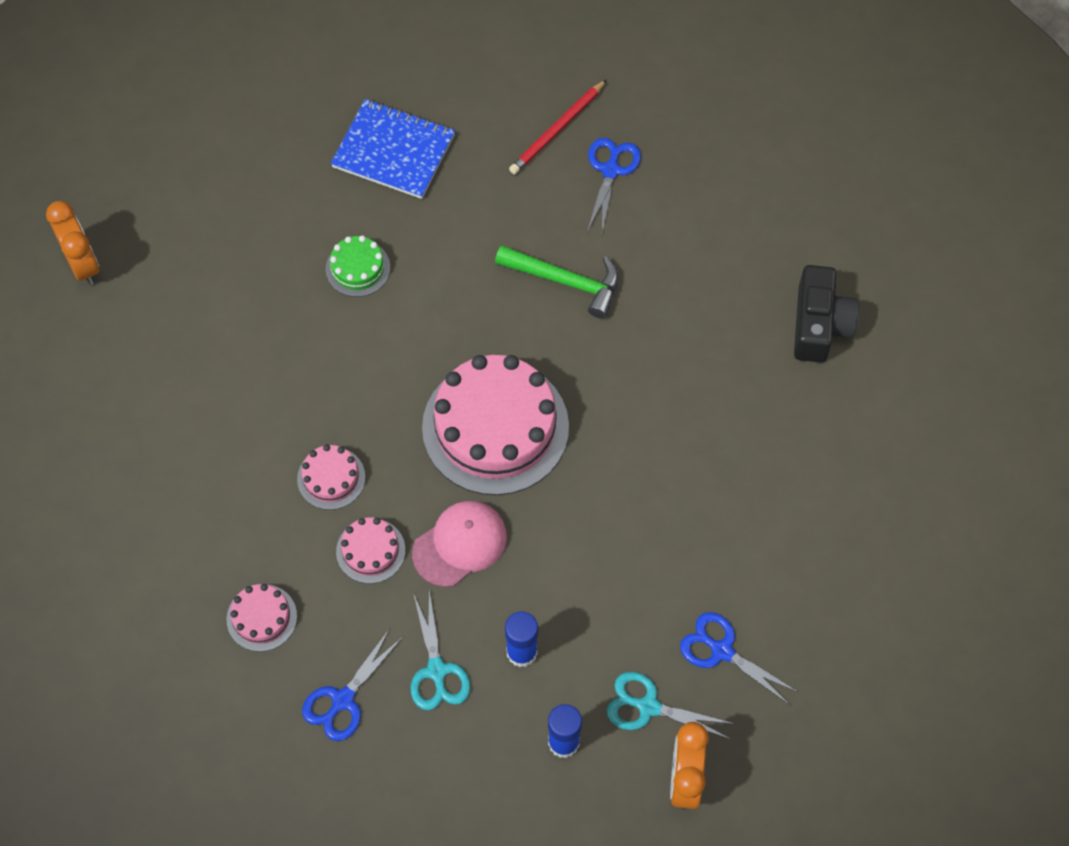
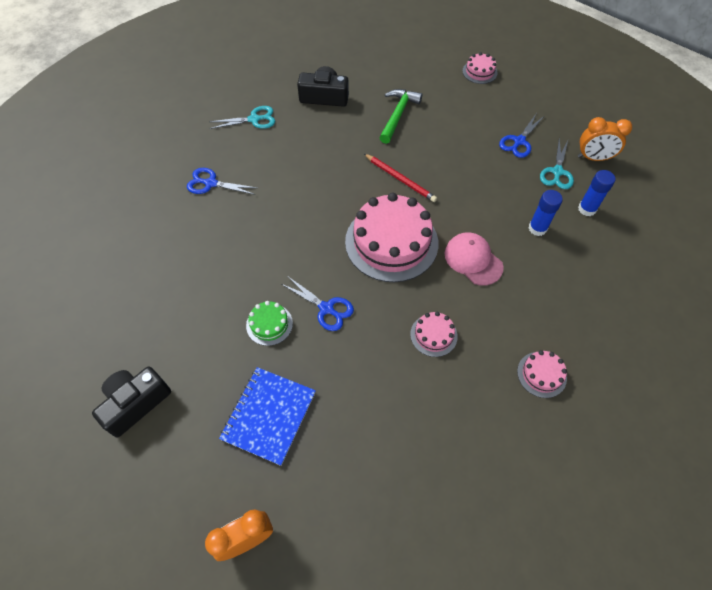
camera: 90 degrees left, 5 degrees down
blue scissors [302,629,403,741] -> blue scissors moved to [282,276,354,331]
blue notebook [331,99,455,199] -> blue notebook moved to [219,367,316,466]
pink cake [336,518,405,584] -> pink cake moved to [462,52,498,84]
turquoise scissors [411,591,471,710] -> turquoise scissors moved to [209,106,275,129]
green hammer [495,245,619,319] -> green hammer moved to [379,89,422,144]
red pencil [509,79,607,174] -> red pencil moved to [364,154,437,202]
none -> black camera [92,367,171,437]

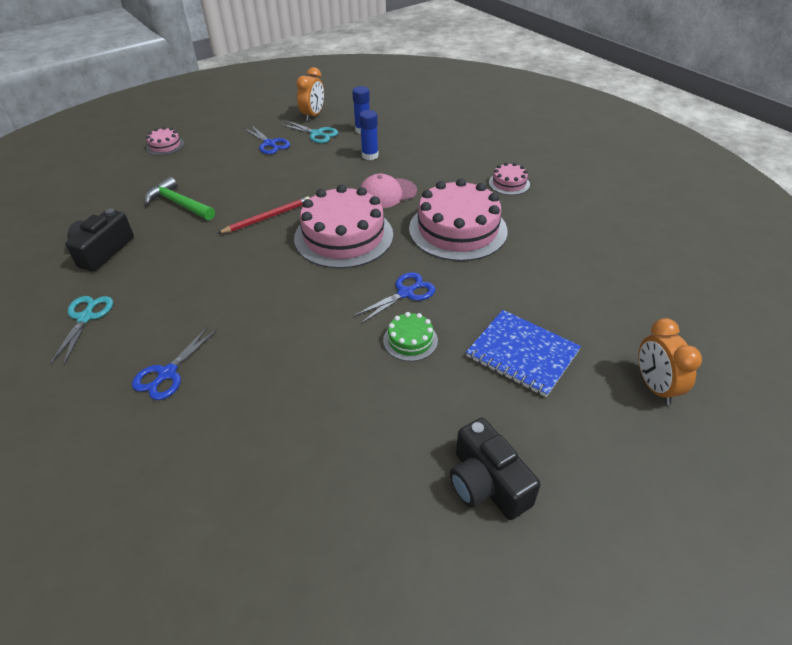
camera: 75 degrees left, 15 degrees down
pink cake [410,312,458,357] -> pink cake [409,178,508,261], size x2.18

